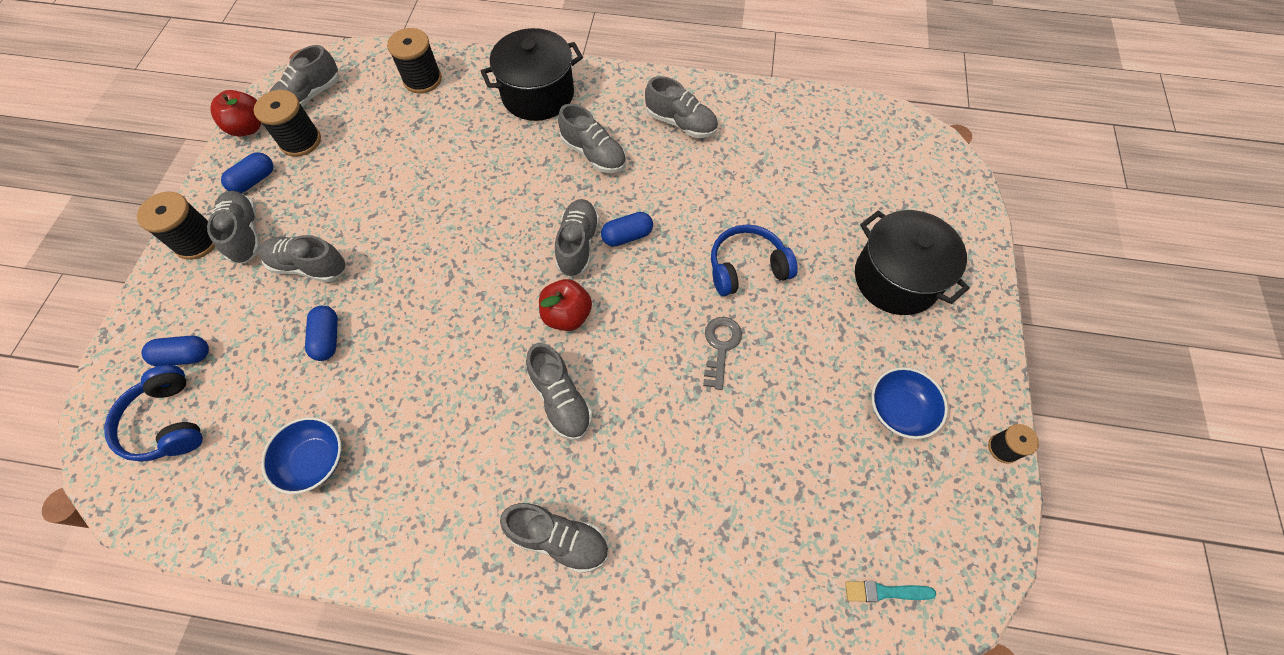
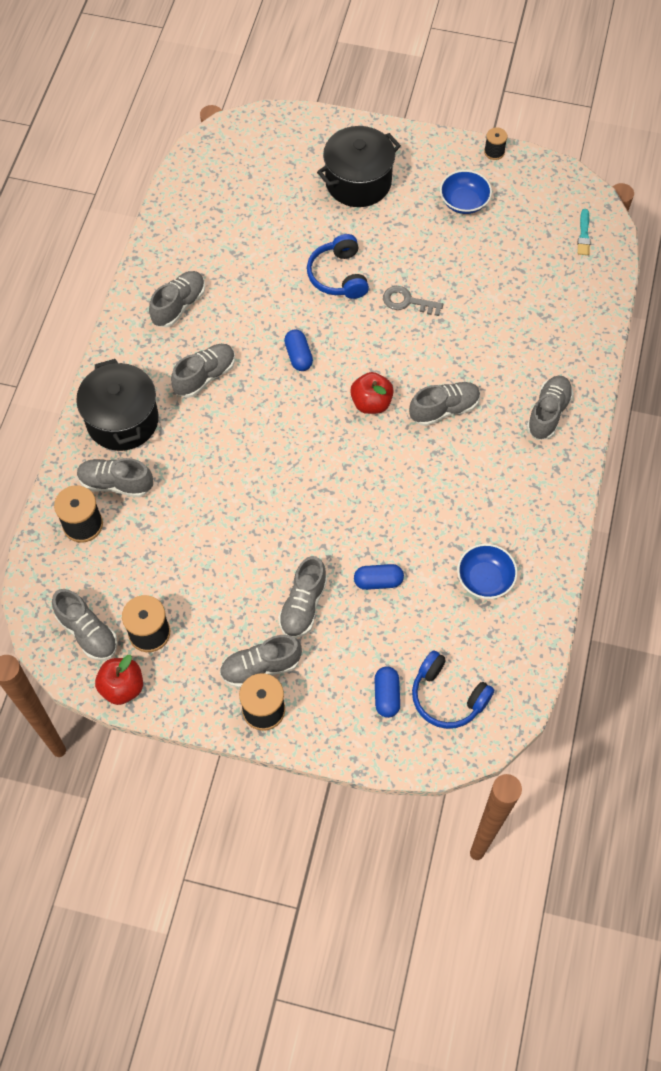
camera: 85 degrees left, 0 degrees up
blue headphones [104,365,203,462] -> blue headphones turned 60 degrees clockwise [412,650,494,729]
blue capsule [221,152,273,193] -> none
grey shoe [555,199,600,277] -> grey shoe moved to [77,458,153,498]

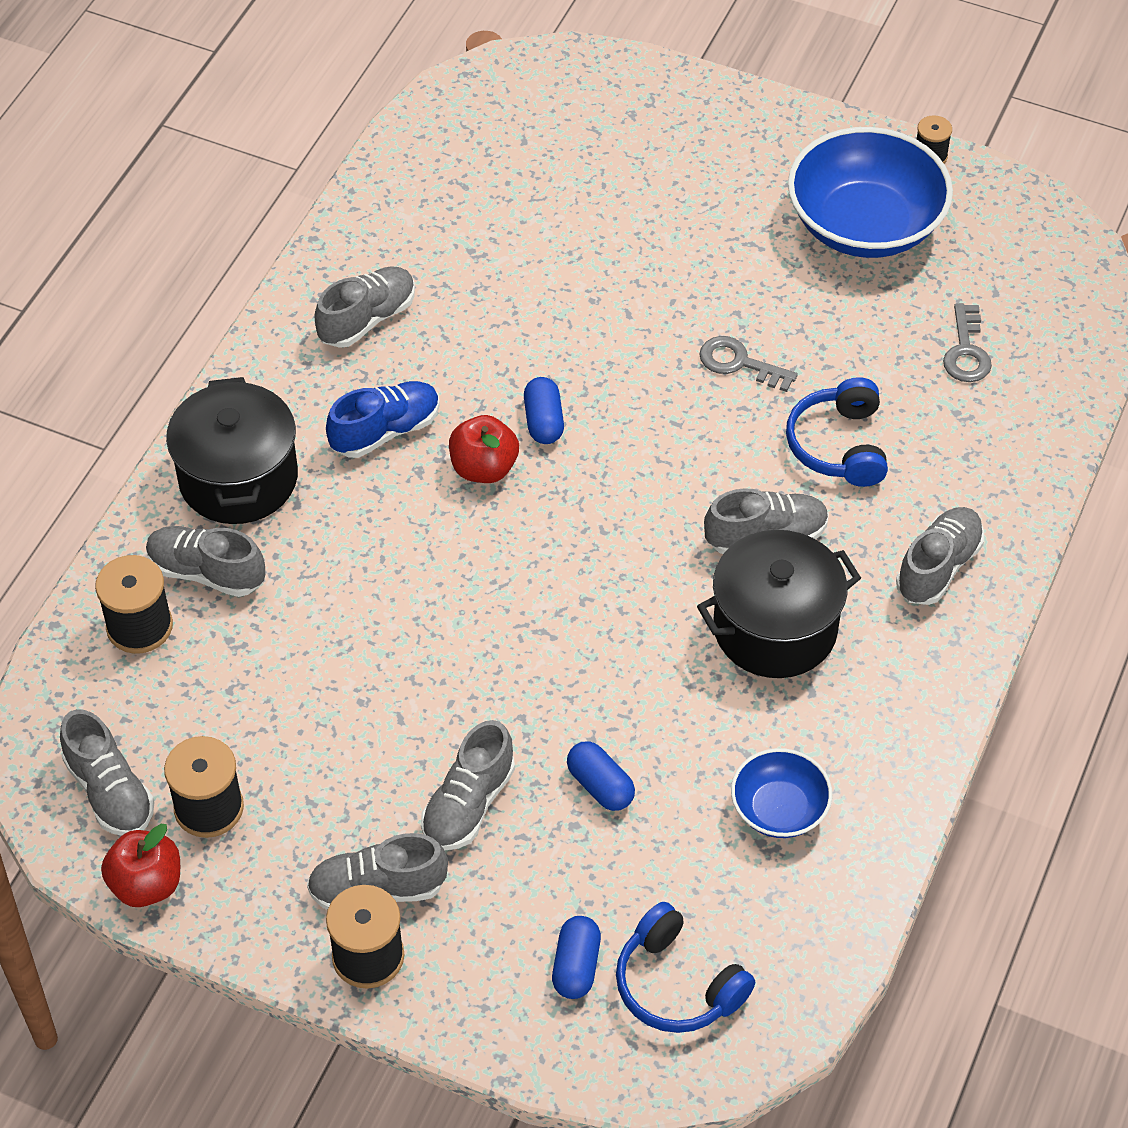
camera: 10 degrees right, 10 degrees down
grey shoe [171,344,235,398] -> blue shoe [326,381,440,458]
blue headphones [307,234,369,299] -> blue headphones moved to [786,377,888,487]
black pot [317,126,401,207] -> black pot moved to [697,530,861,678]
red apple [350,372,394,414] -> red apple moved to [449,415,519,483]
blue capsule [354,564,404,590] -> blue capsule turned 45 degrees clockwise [567,741,635,811]
blue bowl [440,170,492,214] -> blue bowl [788,127,953,258], size x1.89
turquoise brush [577,209,591,255] -> none
none -> grey key [943,303,992,382]

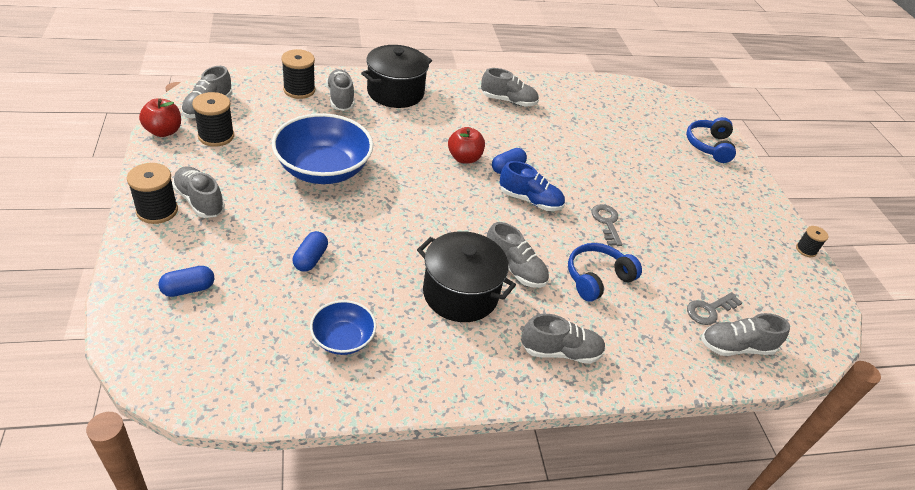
camera: 50 degrees right, 10 degrees down
blue shoe [326,381,440,458] -> blue shoe moved to [499,161,565,211]
grey shoe [421,720,515,851] -> grey shoe moved to [701,313,790,356]
blue headphones [616,902,755,1033] -> blue headphones moved to [686,117,736,163]
blue bowl [788,127,953,258] -> blue bowl moved to [272,113,373,184]

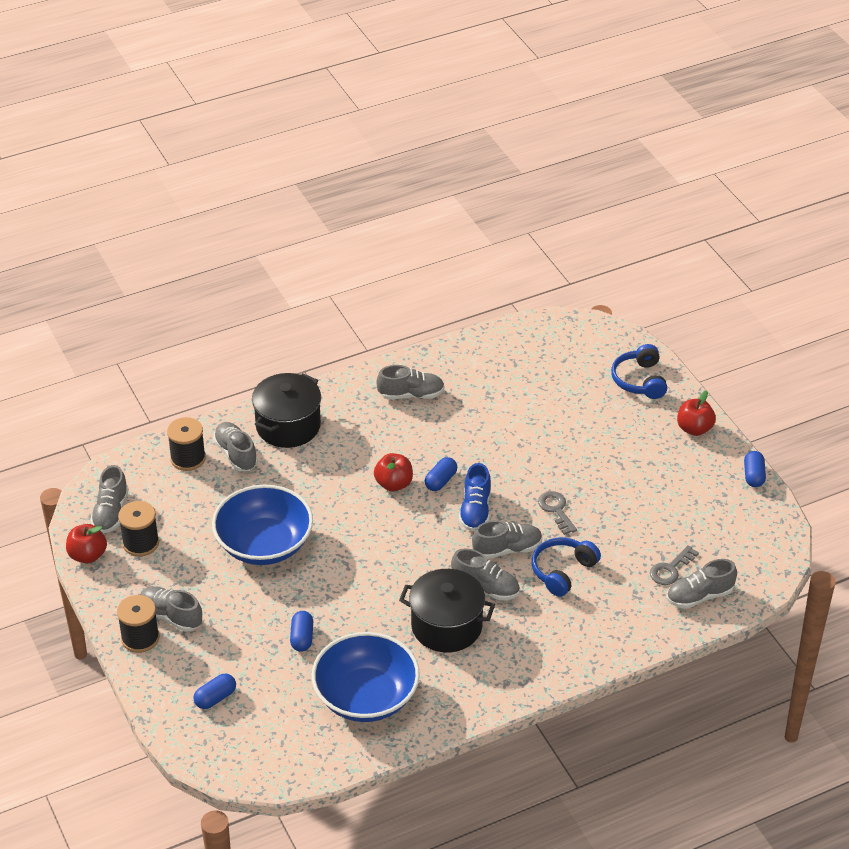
camera: 10 degrees left, 0 degrees up
blue bowl [310,300,376,355] -> blue bowl [312,632,420,722], size x1.89
blue shoe [499,161,565,211] -> blue shoe turned 90 degrees clockwise [459,463,491,531]
grey shoe [521,314,606,364] -> grey shoe moved to [472,520,542,559]
black spool [796,226,828,257] -> blue capsule [744,451,766,487]
none -> red apple [677,391,716,436]

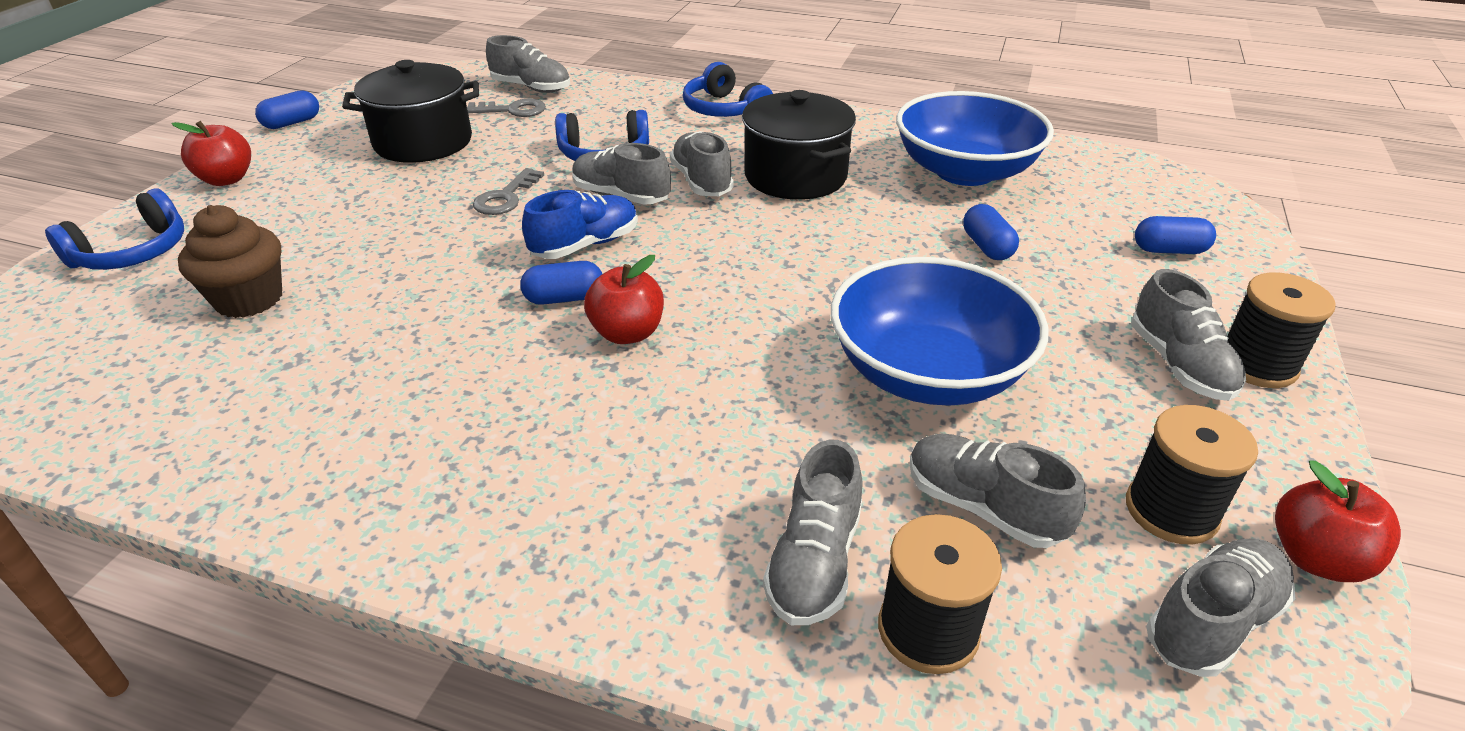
camera: 135 degrees left, 5 degrees down
black pot [252,373,321,448] -> black pot moved to [342,60,479,163]
blue capsule [290,611,313,652] -> blue capsule turned 60 degrees counterclockwise [963,204,1019,260]
grey shoe [377,365,445,400] -> grey shoe moved to [909,434,1086,548]
none -> brown cupcake [178,205,282,318]
none -> blue headphones [683,62,773,117]

